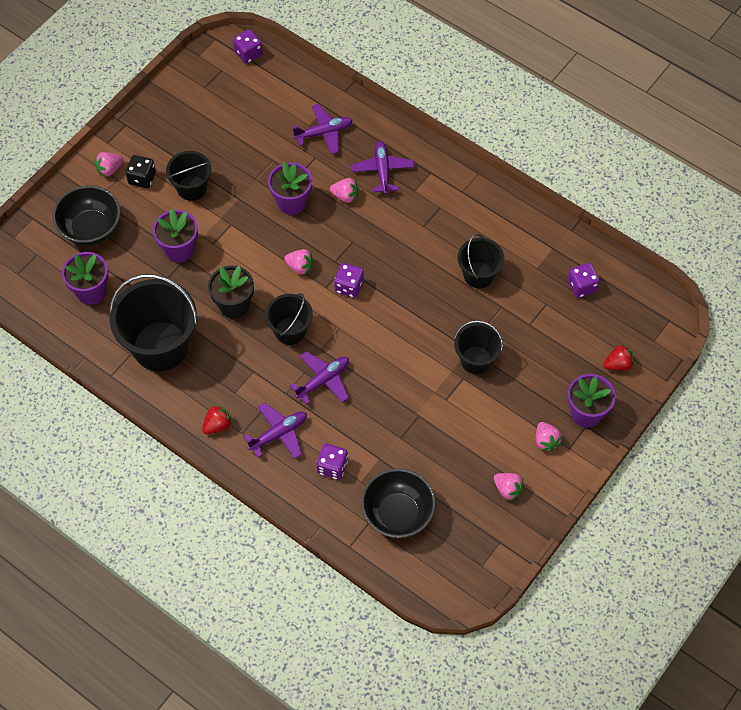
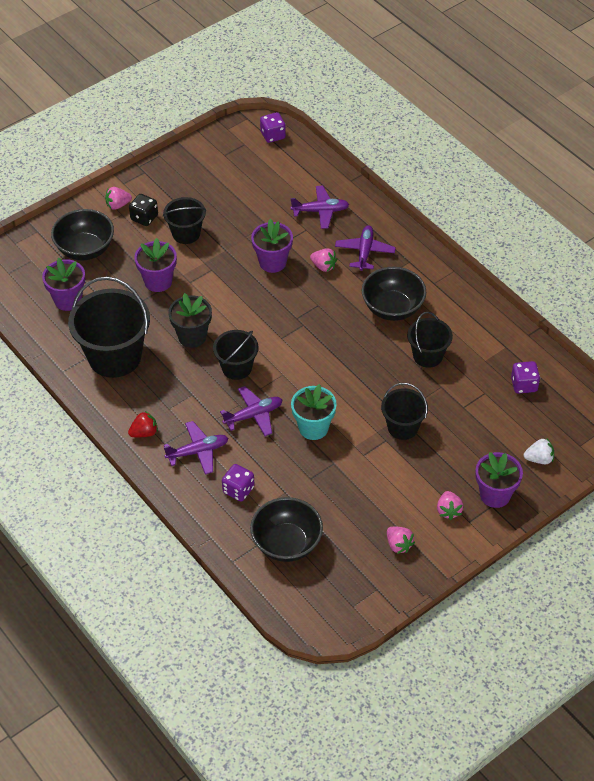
camera: 15 degrees right, 10 degrees down
pink strawberry [284,249,314,275] -> none
purple dice [334,263,364,298] -> none
red strawberry [603,344,634,371] -> white strawberry [524,439,554,464]
none -> turquoise flower pot [291,384,337,440]
none -> black bowl [362,267,426,321]

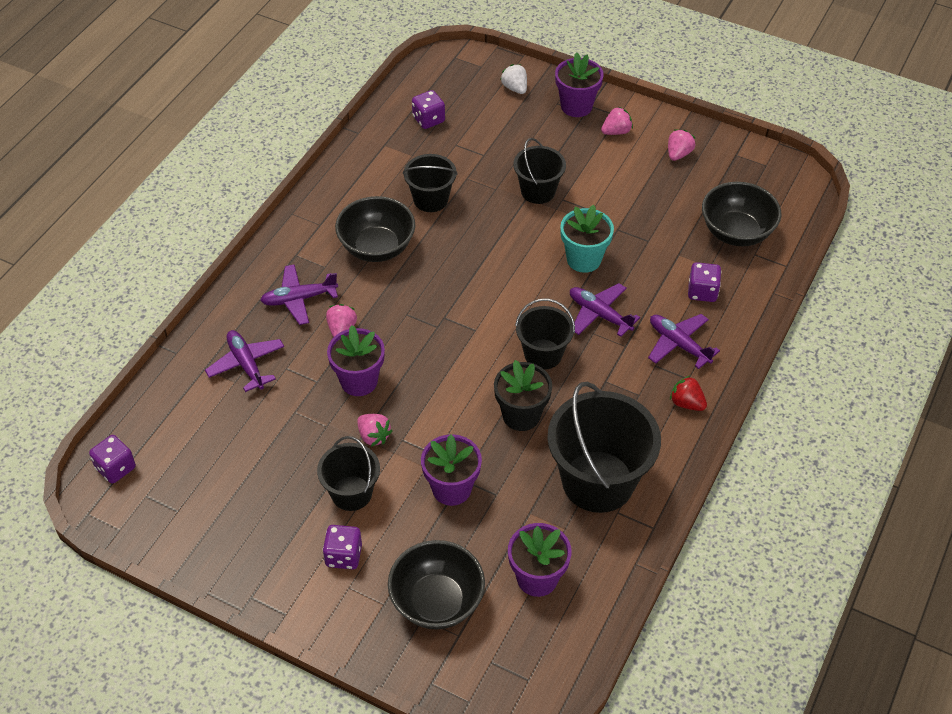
camera: 115 degrees left, 0 degrees up
pink strawberry [105,187,132,210] -> pink strawberry moved to [357,414,392,447]
black dice [129,194,158,226] -> purple dice [323,525,362,570]

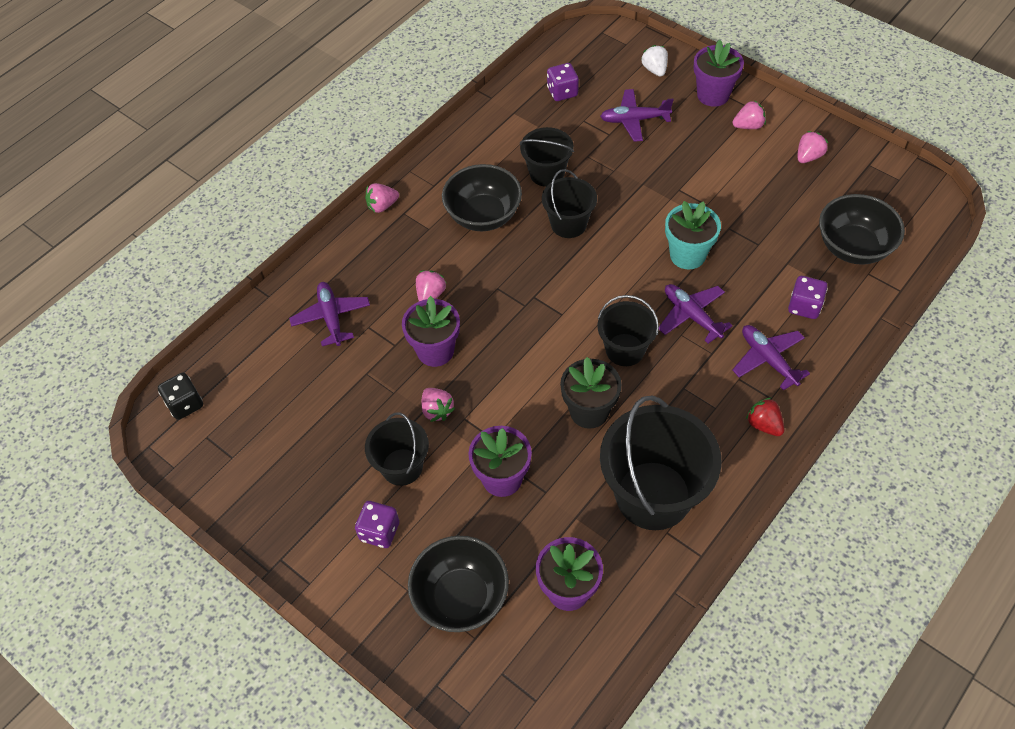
camera: 15 degrees right, 5 degrees up
purple dice [89,435,136,484] -> black dice [158,373,203,420]
purple plane [260,264,338,325] -> purple plane moved to [600,89,673,142]
black bucket [513,138,566,204] -> black bucket moved to [542,169,597,238]
none -> pink strawberry [365,183,399,213]

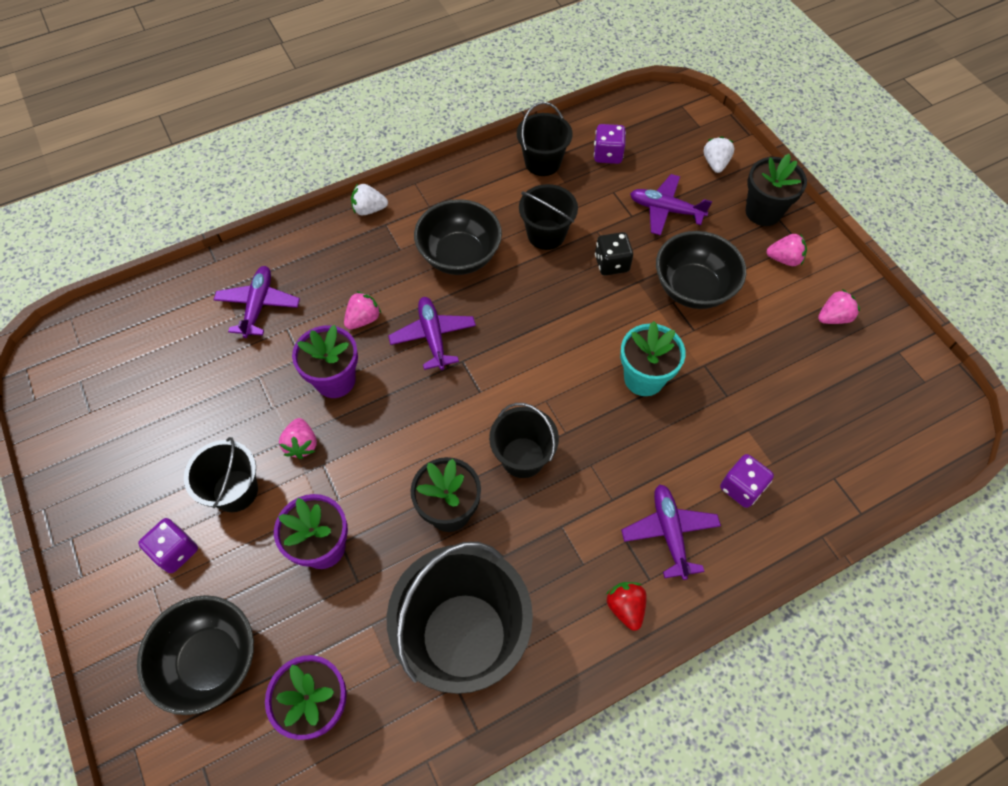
camera: 20 degrees right, 5 degrees up
black dice [158,373,203,420] -> black dice moved to [595,232,633,276]
pink strawberry [365,183,399,213] -> white strawberry [351,184,388,215]
black bucket [542,169,597,238] -> black bucket moved to [517,102,573,176]
purple plane [659,284,733,344] -> purple plane moved to [388,297,476,370]
purple flower pot [693,40,744,107] -> black flower pot [746,154,807,226]
black bowl [819,194,905,265] -> black bowl moved to [656,231,746,309]

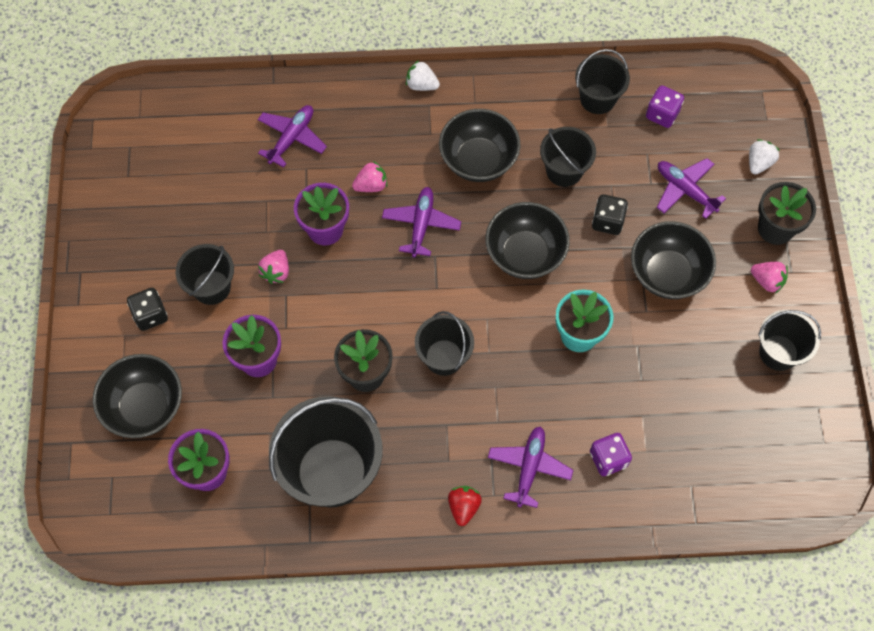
camera: 25 degrees right, 5 degrees up
purple dice [138,518,198,573] -> black dice [127,288,168,331]
pink strawberry [818,289,860,324] -> black bucket [758,310,821,371]
none -> black bowl [485,202,570,279]

